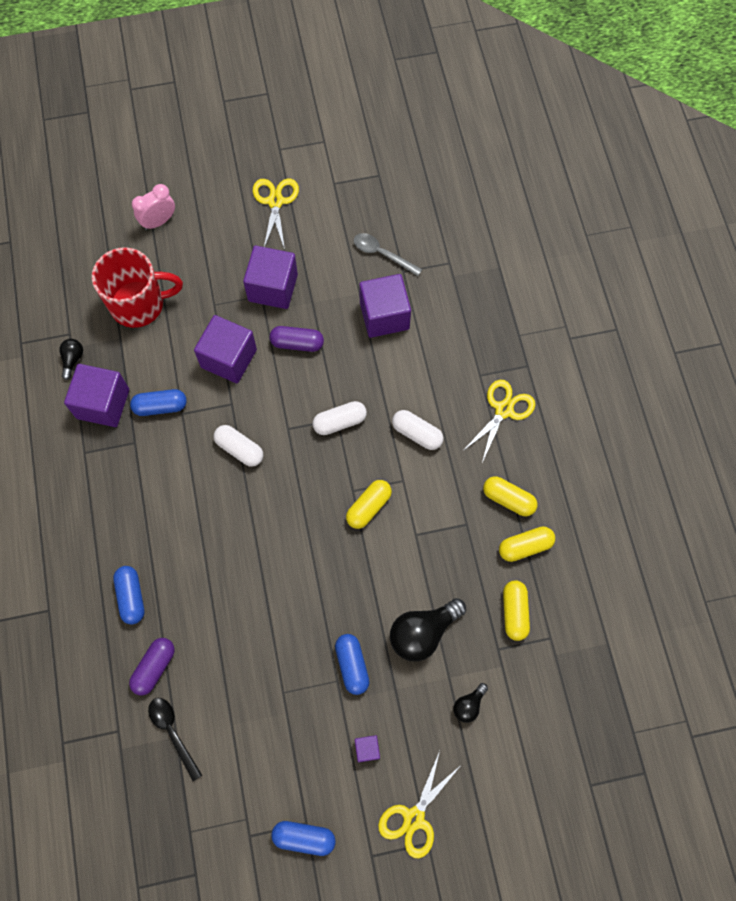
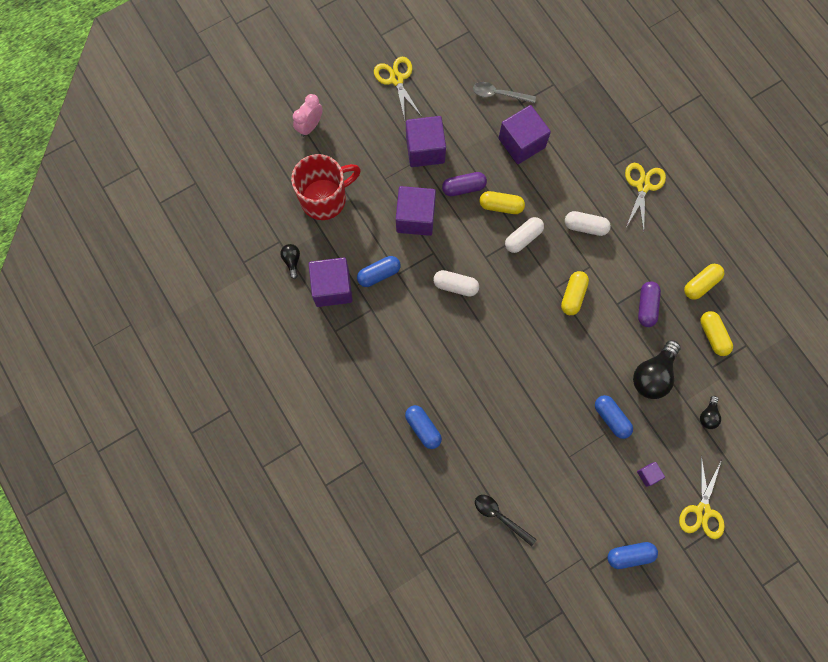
camera: 20 degrees left, 5 degrees up
purple capsule [129,638,175,695] -> purple capsule moved to [638,281,661,327]
yellow capsule [483,476,537,516] -> yellow capsule moved to [480,191,525,214]

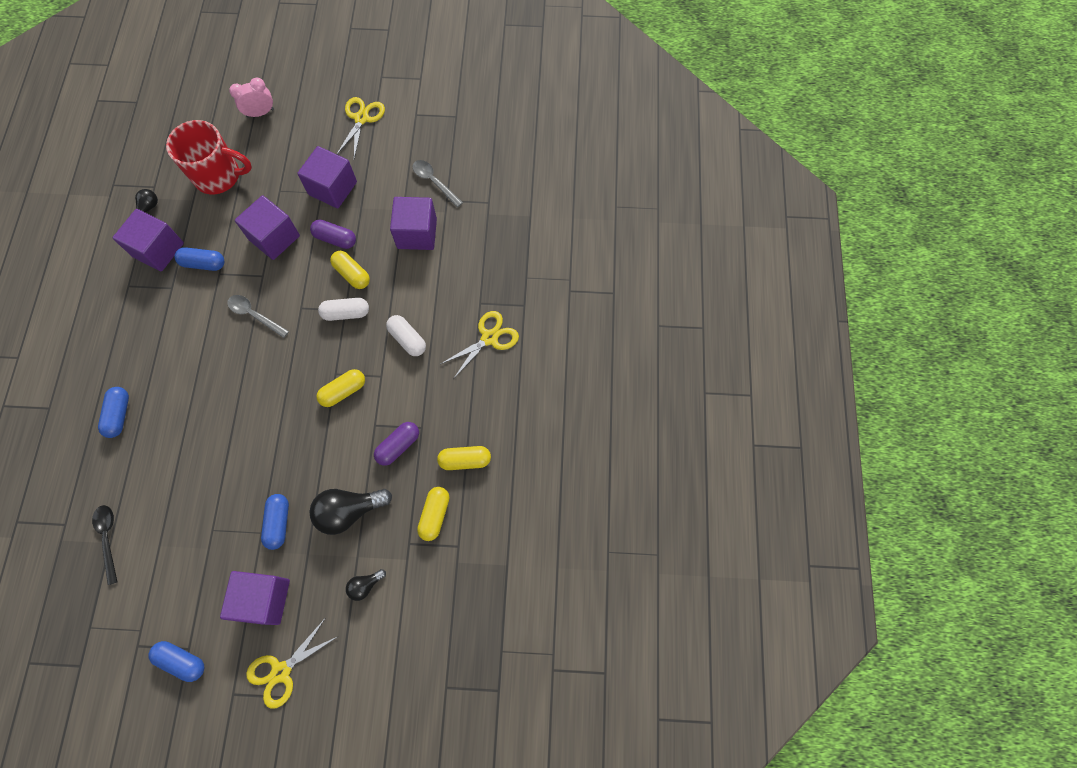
camera: 35 degrees right, 5 degrees down
white capsule [433,270,479,297] -> grey spoon [227,295,289,338]
purple cube [637,462,665,487] -> purple cube [220,571,290,625], size x2.20

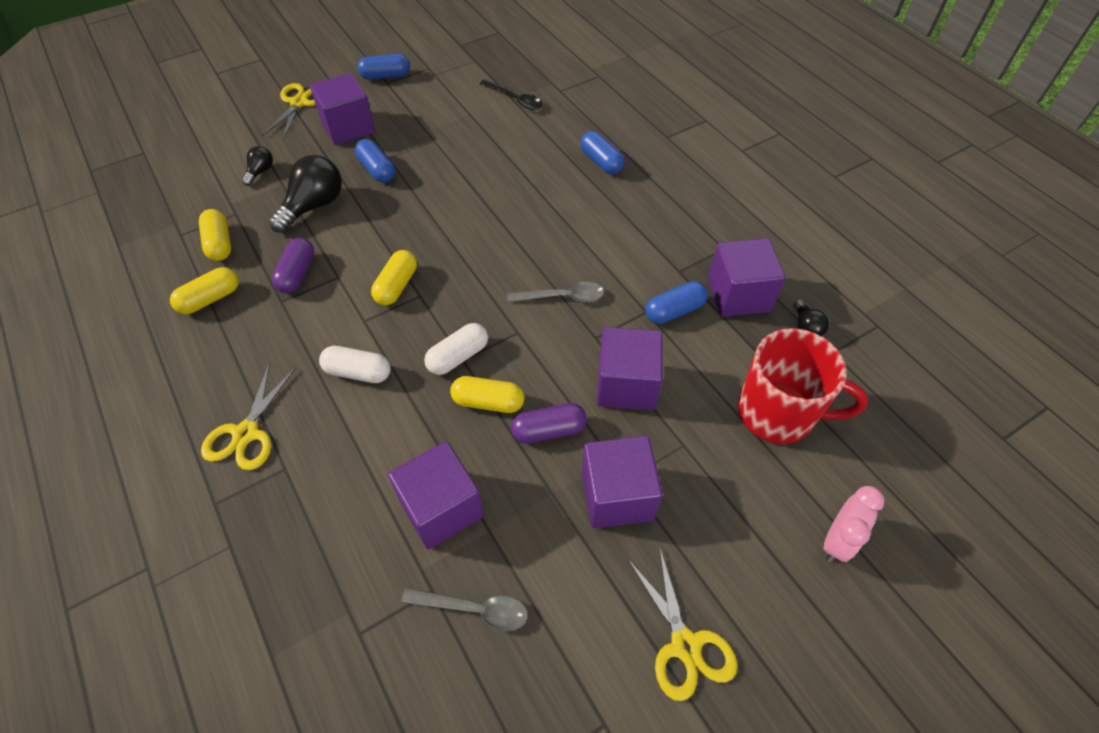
camera: 145 degrees right, 15 degrees down
red mug [166,120,252,194] -> red mug turned 135 degrees counterclockwise [738,328,868,444]

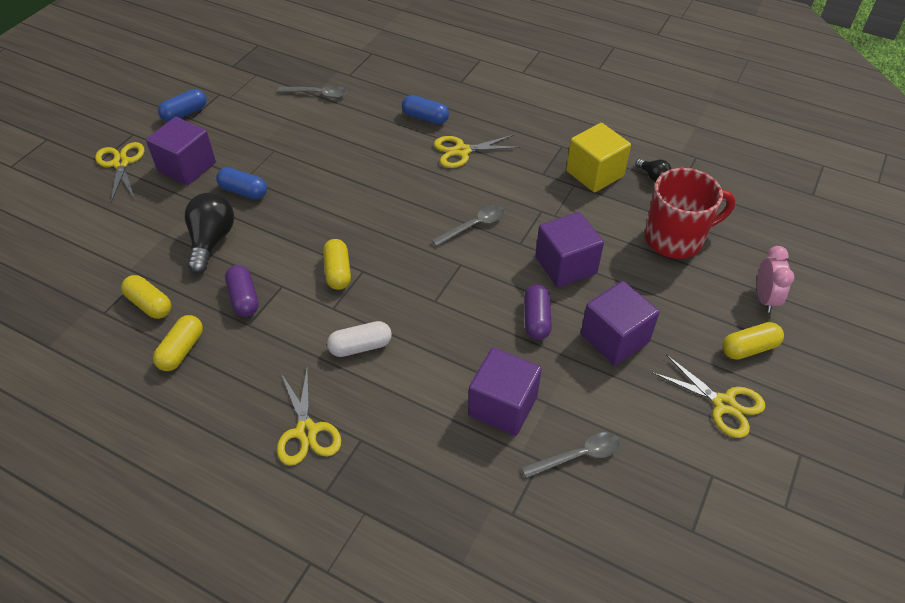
camera: 30 degrees left, 5 degrees down
black light bulb [242,146,273,186] -> none
white capsule [424,323,488,375] -> none
yellow capsule [450,376,524,413] -> yellow capsule moved to [722,322,784,360]
black spoon [480,79,543,110] -> grey spoon [277,85,347,98]
purple capsule [511,403,587,444] -> purple capsule turned 45 degrees counterclockwise [524,284,552,340]
blue capsule [645,281,708,324] -> none
purple cube [708,238,785,317] -> yellow cube [566,123,631,193]
none -> yellow scissors [434,135,521,168]

